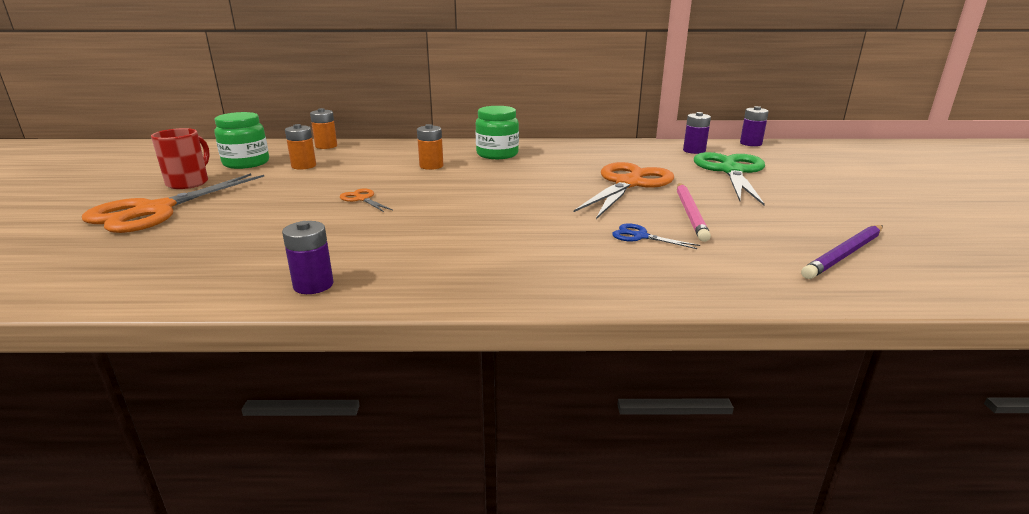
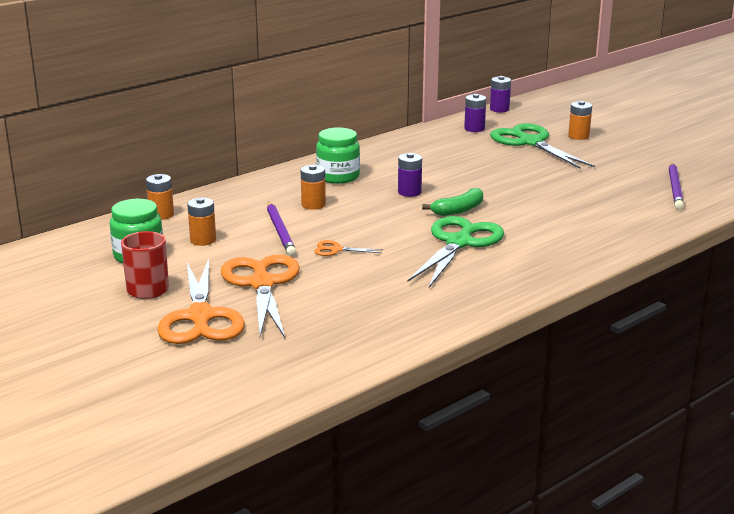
camera: 40 degrees left, 0 degrees up
purple battery [282,221,334,294] -> purple battery moved to [398,153,422,197]
orange scissors [574,162,674,219] -> orange scissors moved to [221,255,300,338]
blue scissors [612,223,700,249] -> none
pink pencil [677,183,711,242] -> none
none -> purple pencil [267,201,296,256]
none -> green scissors [408,216,504,288]
none -> green banana [422,188,483,216]
none -> orange battery [568,101,592,140]

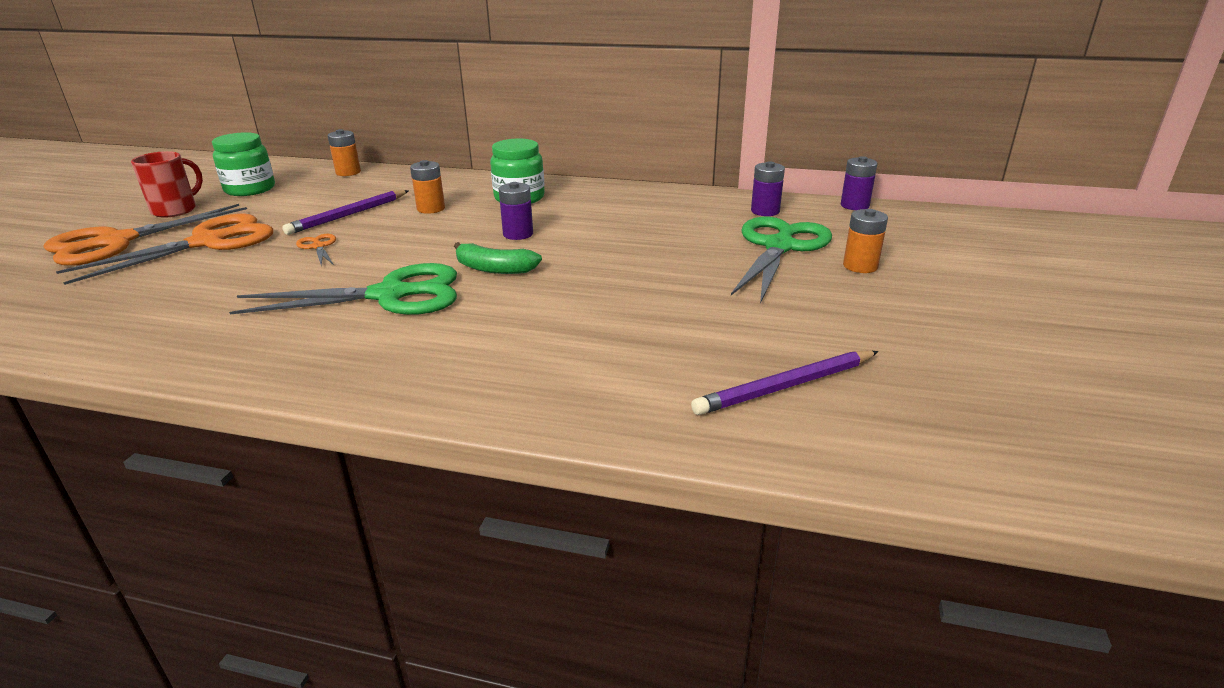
camera: 55 degrees right, 5 degrees up
orange battery [187,197,216,246] -> none

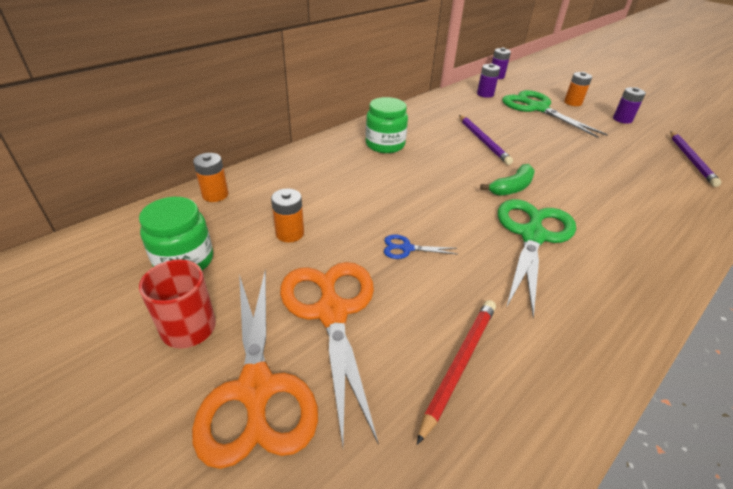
camera: 60 degrees left, 10 degrees up
purple pencil [282,190,409,235] -> purple pencil moved to [459,115,513,165]
orange scissors [296,234,336,266] -> blue scissors [384,235,458,259]
orange battery [410,160,445,214] -> orange battery moved to [271,188,304,242]
purple battery [499,182,533,240] -> purple battery moved to [613,87,646,124]
none -> red pencil [417,300,496,445]

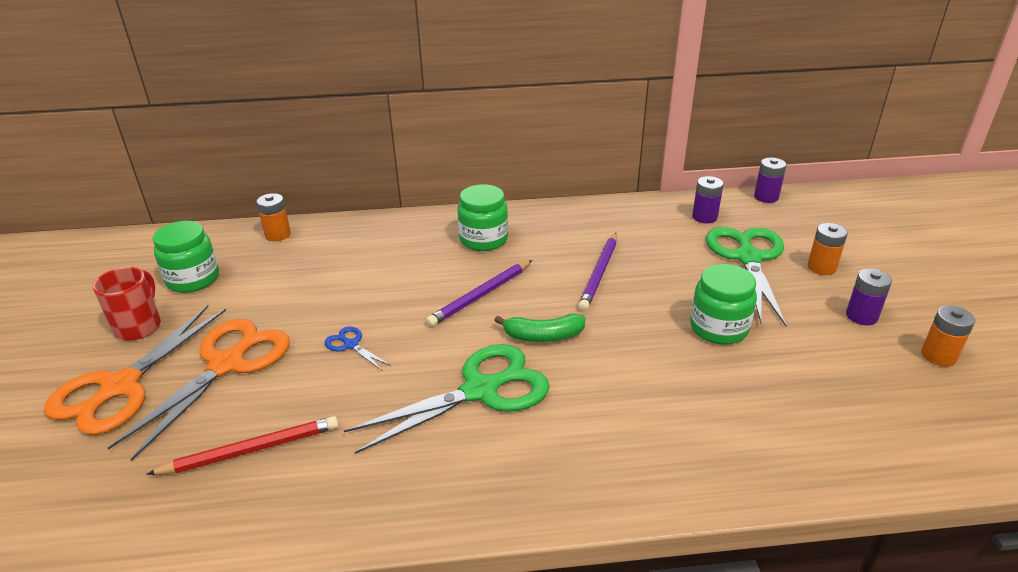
camera: 40 degrees right, 5 degrees down
orange battery [271,188,304,242] -> orange battery moved to [921,305,975,367]
purple pencil [670,131,722,187] -> purple pencil moved to [426,260,532,327]
none -> green jar [690,264,757,345]

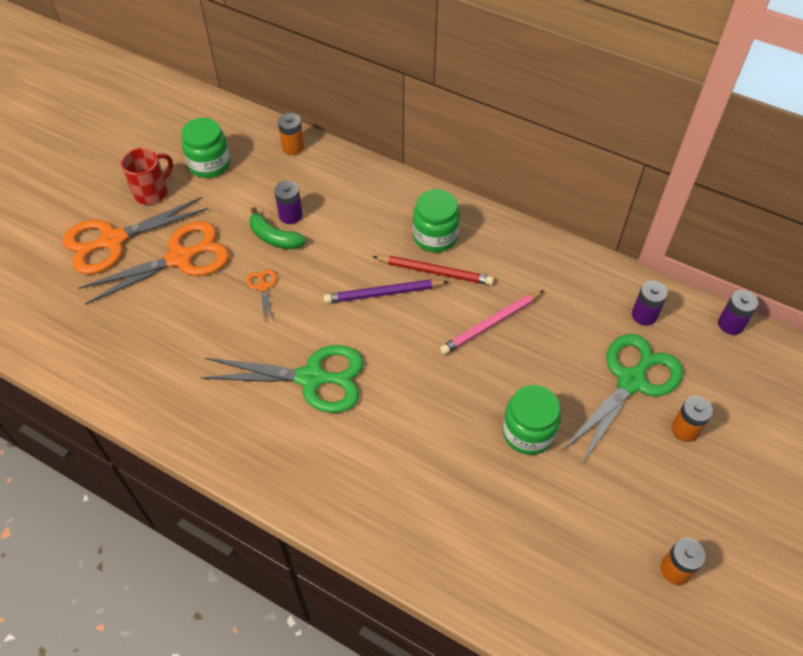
camera: 35 degrees right, 20 degrees up
red pencil [146,416,339,475] -> red pencil moved to [372,255,494,285]
blue scissors [324,326,391,370] -> orange scissors [247,269,277,322]
green banana [494,314,586,342] -> green banana moved to [250,207,306,249]
purple pencil [578,233,617,311] -> pink pencil [440,290,544,355]
purple battery [846,268,892,325] -> purple battery moved to [274,181,302,224]

